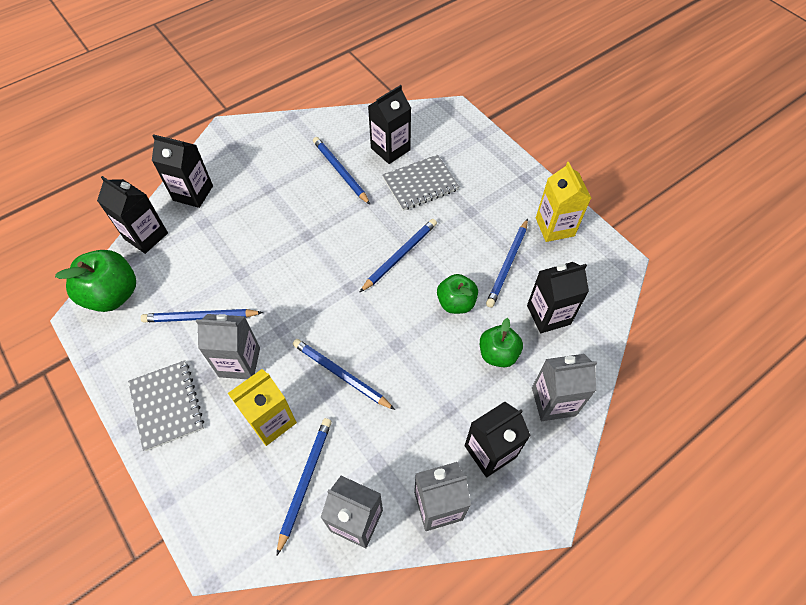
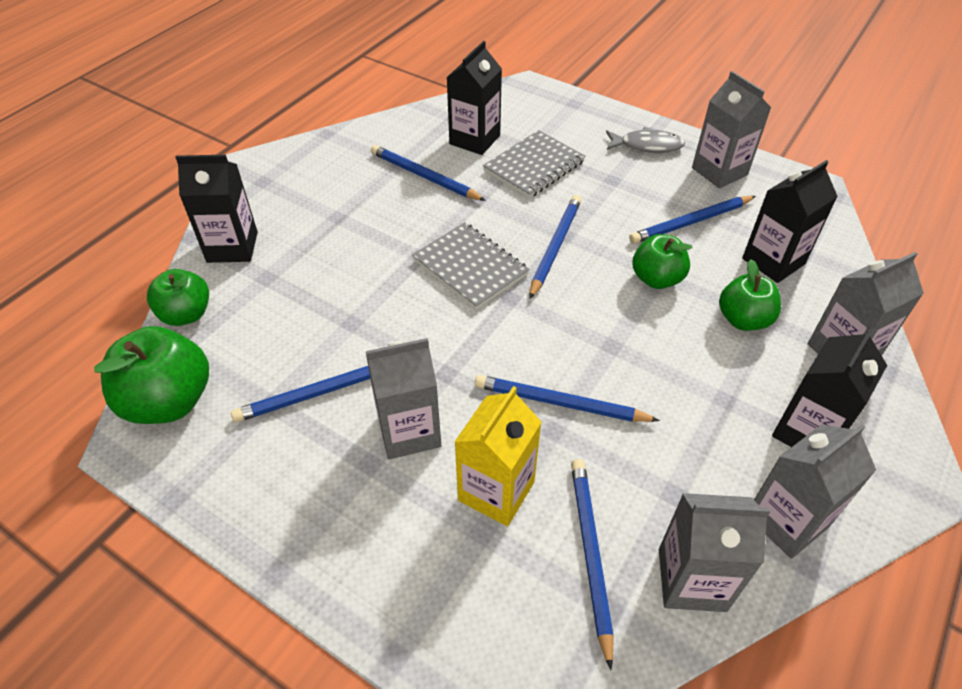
camera: 20 degrees left, 10 degrees down
black carton [97,176,168,254] -> green apple [147,269,209,326]
grey notebook [128,360,204,451] -> grey notebook moved to [412,222,529,310]
blue pencil [486,218,528,307] -> blue pencil turned 60 degrees clockwise [629,196,756,244]
yellow carton [536,162,591,242] -> grey carton [692,71,771,188]
none -> grey fish [606,127,685,153]

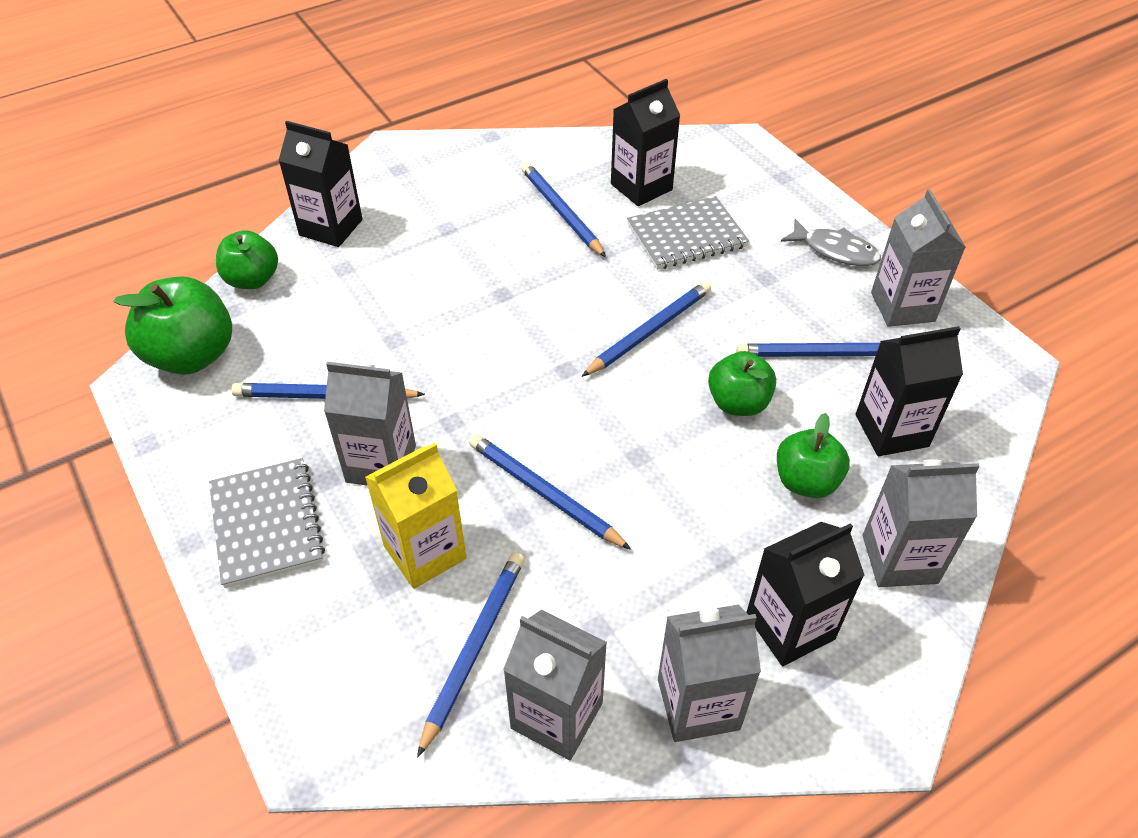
camera: 25 degrees right, 0 degrees up
grey notebook [412,222,529,310] -> grey notebook moved to [209,458,325,588]

